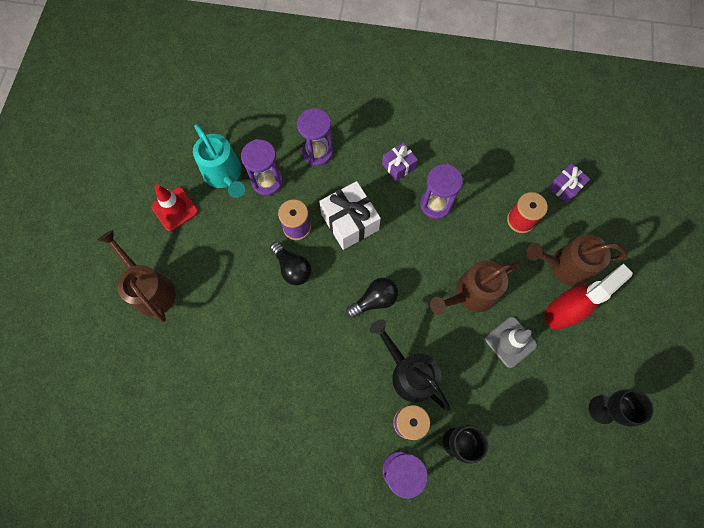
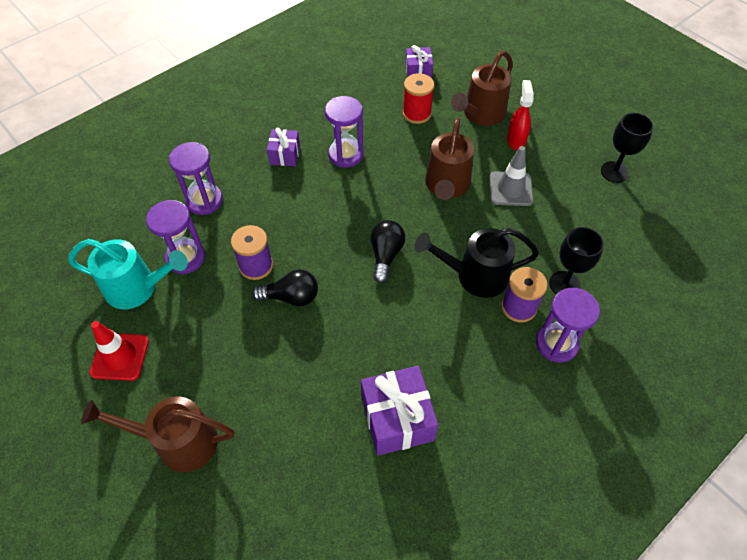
camera: 50 degrees left, 15 degrees down
white gift [319,181,381,250] -> none
red spray bottle [545,264,633,329] -> red spray bottle [507,80,534,150], size x0.64
none -> purple gift [361,366,438,456]

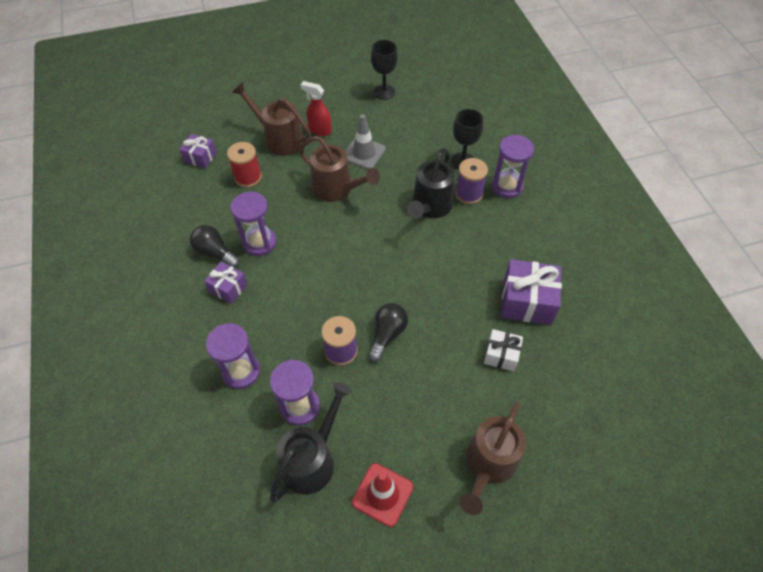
camera: 65 degrees left, 0 degrees up
turquoise watering can [68,239,188,309] -> black watering can [270,382,352,502]
black light bulb [370,220,406,283] -> black light bulb moved to [190,225,240,268]
brown watering can [451,51,513,126] -> brown watering can turned 150 degrees clockwise [232,82,311,156]
none -> white gift [484,329,523,371]

